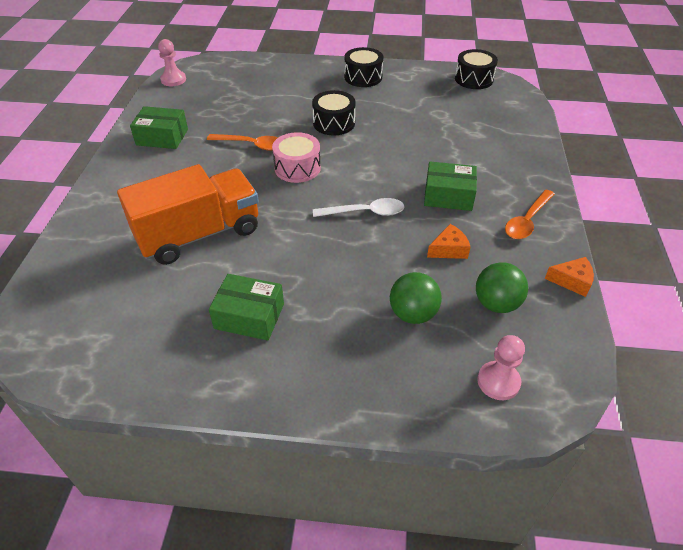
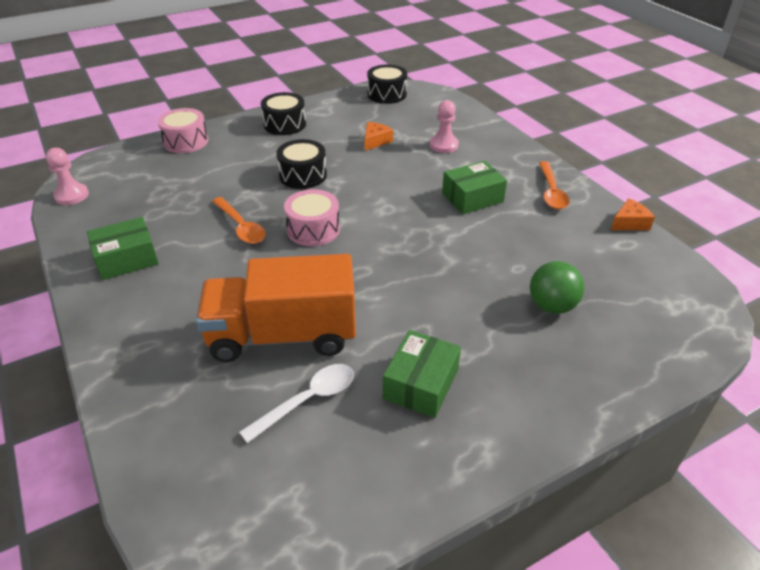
camera: 35 degrees left, 5 degrees down
orange truck [117,164,259,265] -> orange truck turned 120 degrees counterclockwise [196,254,356,362]
orange spoon [207,134,278,151] -> orange spoon turned 75 degrees clockwise [212,197,266,244]
green box [209,274,284,341] -> green box turned 45 degrees counterclockwise [383,330,461,418]
white spoon [313,198,404,217] -> white spoon moved to [239,364,354,443]
orange cheese [427,224,470,259] -> orange cheese moved to [365,122,393,151]
green ball [476,262,528,313] -> none
pink pawn [477,335,525,400] -> pink pawn moved to [430,100,459,153]
none -> pink drum [157,108,208,153]

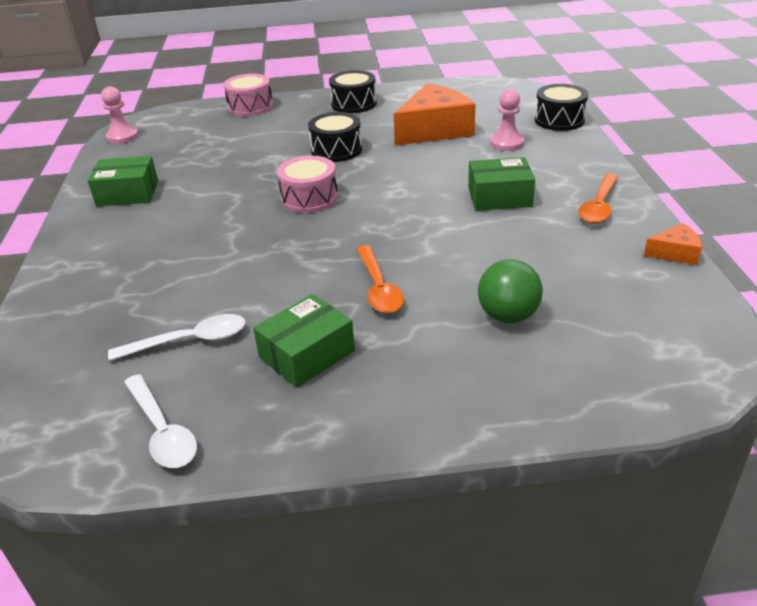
camera: 25 degrees right, 5 degrees down
orange truck [196,254,356,362] -> none
orange spoon [212,197,266,244] -> orange spoon moved to [357,245,404,313]
orange cheese [365,122,393,151] -> orange cheese [394,83,476,146], size x2.14
black drum [367,65,407,104] -> black drum moved to [535,84,588,131]
none -> white spoon [124,374,197,468]

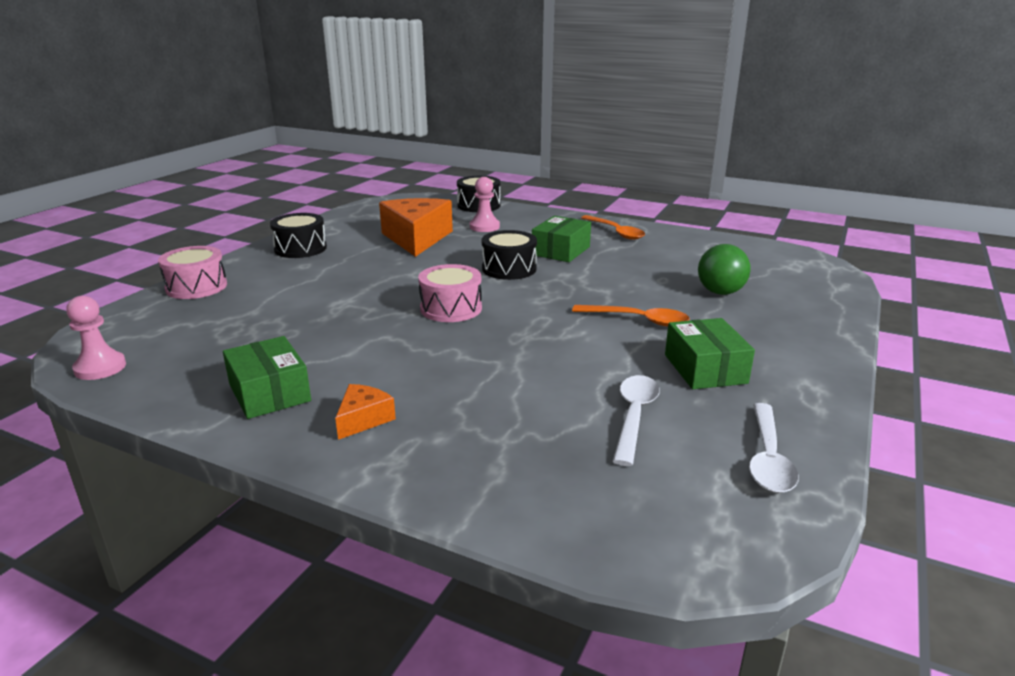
camera: 60 degrees left, 10 degrees down
green box [88,156,158,206] -> green box turned 60 degrees counterclockwise [223,336,311,419]
white spoon [124,374,197,468] -> white spoon turned 105 degrees clockwise [749,403,799,493]
black drum [308,112,362,162] -> black drum moved to [482,230,537,280]
orange cheese [644,223,702,265] -> orange cheese moved to [335,384,396,440]

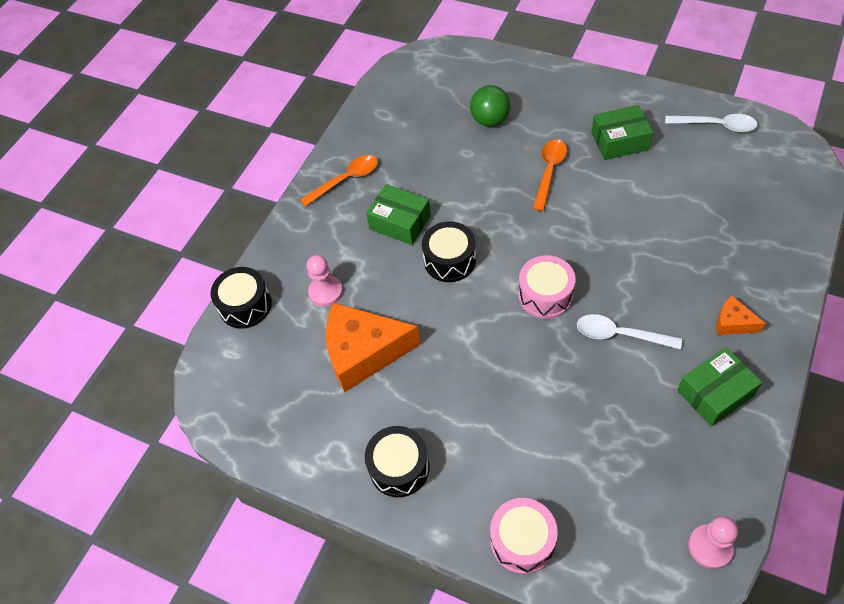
camera: 85 degrees left, 30 degrees up
white spoon [613,375,660,466] -> white spoon moved to [577,314,682,350]

